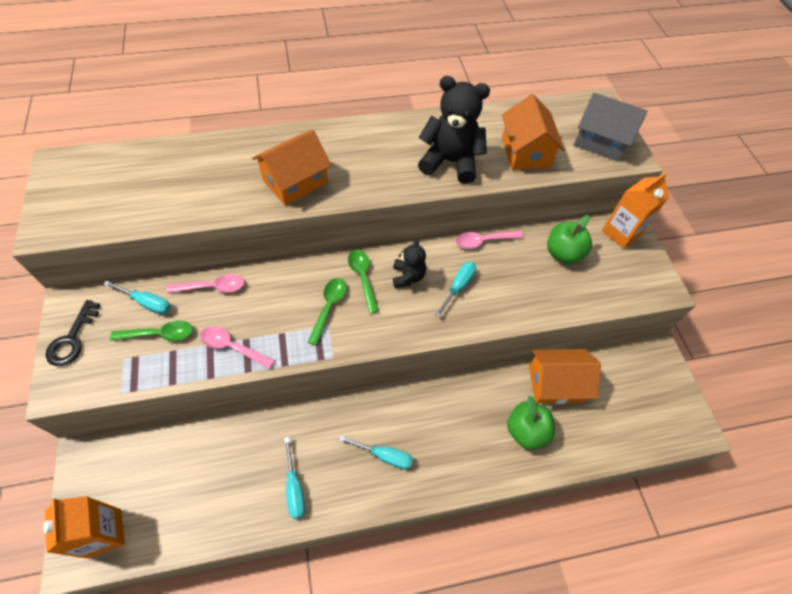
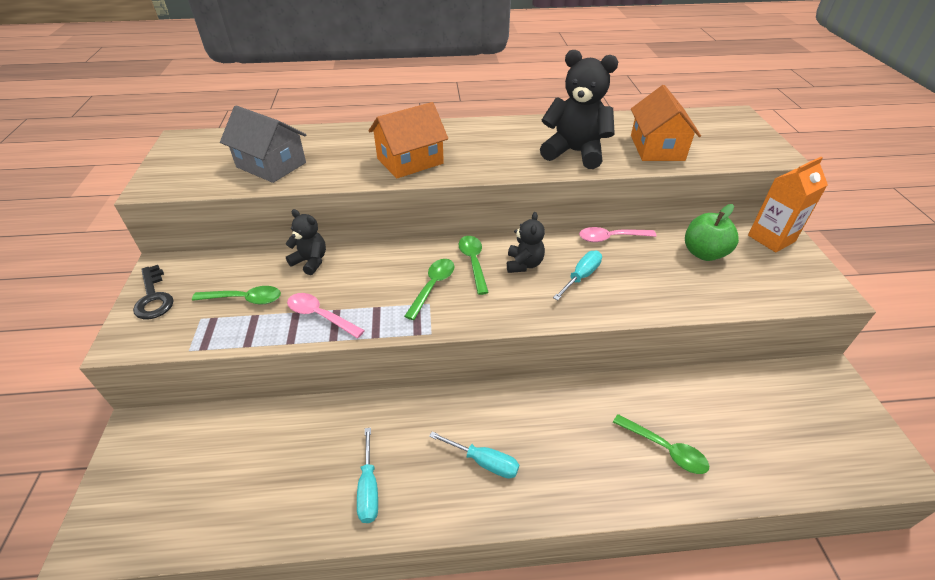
camera: 10 degrees right, 15 degrees down
orange carton [44,496,125,558] -> none
black key [45,300,100,366] -> black key turned 45 degrees counterclockwise [133,265,173,319]
turquoise screwdriver [104,280,171,315] -> none
pink spoon [167,274,244,293] -> black teddy bear [285,209,326,275]
green apple [507,396,555,449] -> green spoon [613,414,709,474]
orange house [529,349,601,404] -> none
grey house [573,93,648,161] -> grey house moved to [220,105,306,183]

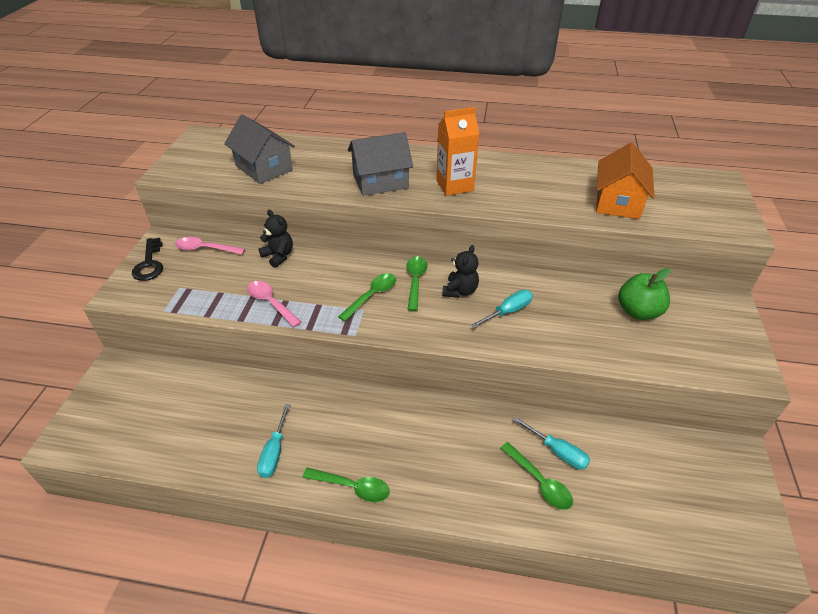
camera: 15 degrees right, 0 degrees up
green spoon [192,286,281,305] -> green spoon moved to [302,468,390,502]
orange house [368,102,448,178] -> grey house [348,132,413,196]
turquoise screwdriver [429,431,519,479] -> turquoise screwdriver moved to [513,417,590,470]
black teddy bear [540,50,618,169] -> none
pink spoon [579,227,656,242] -> pink spoon moved to [175,237,245,255]
orange carton [748,157,828,252] -> orange carton moved to [436,107,479,196]

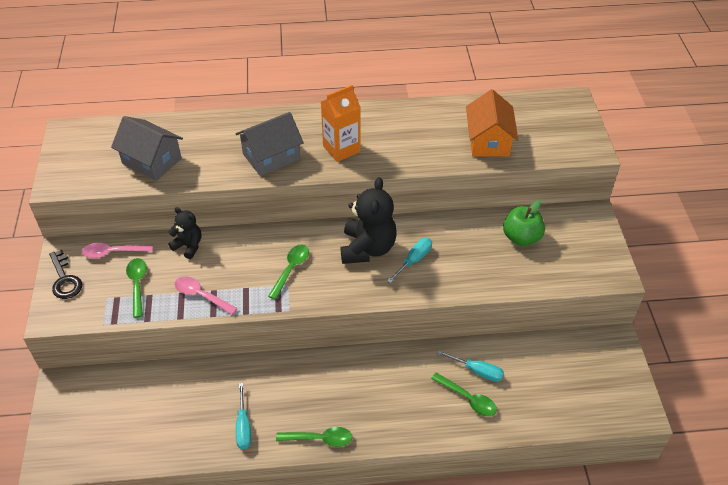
camera: 15 degrees left, 5 degrees up
green spoon [406,256,428,311] -> green spoon moved to [126,258,147,318]
black teddy bear [442,245,479,298] -> black teddy bear [341,177,397,264], size x1.78

